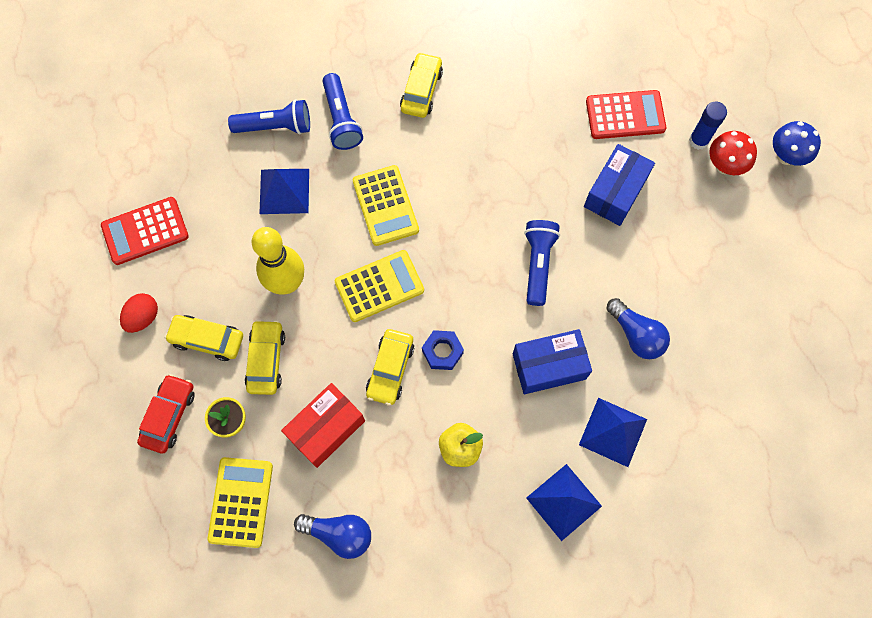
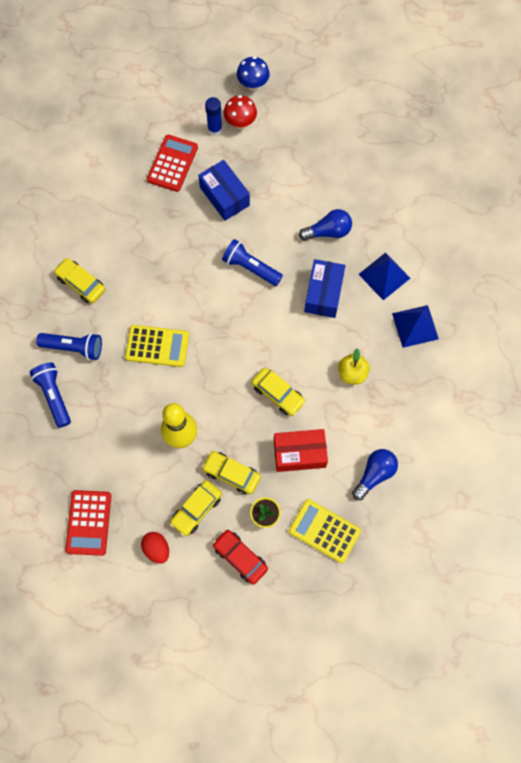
camera: 65 degrees left, 0 degrees up
blue flashlight [228,99,310,134] -> blue flashlight turned 45 degrees counterclockwise [30,363,71,428]
blue pyramid [259,169,309,214] -> none
red box [281,383,365,468] -> red box turned 75 degrees counterclockwise [274,429,328,472]
yellow calculator [335,250,424,322] -> none
blue nut [422,330,464,370] -> none

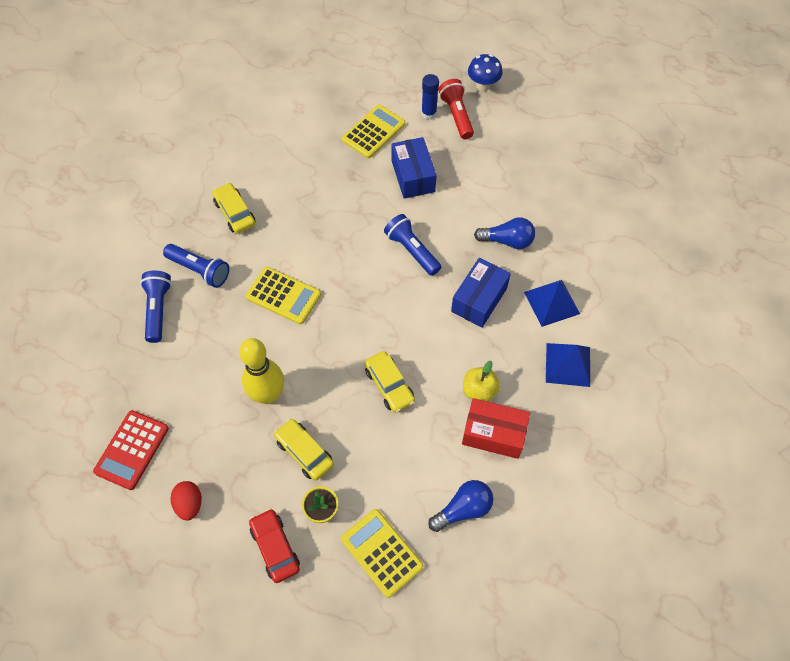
camera: 20 degrees right, 10 degrees down
red calculator [147,135,198,192] -> yellow calculator [342,105,405,158]
yellow car [170,480,222,536] -> none
red mushroom [224,95,257,129] -> red flashlight [438,79,474,139]
red box [274,429,328,472] -> red box moved to [462,398,530,459]

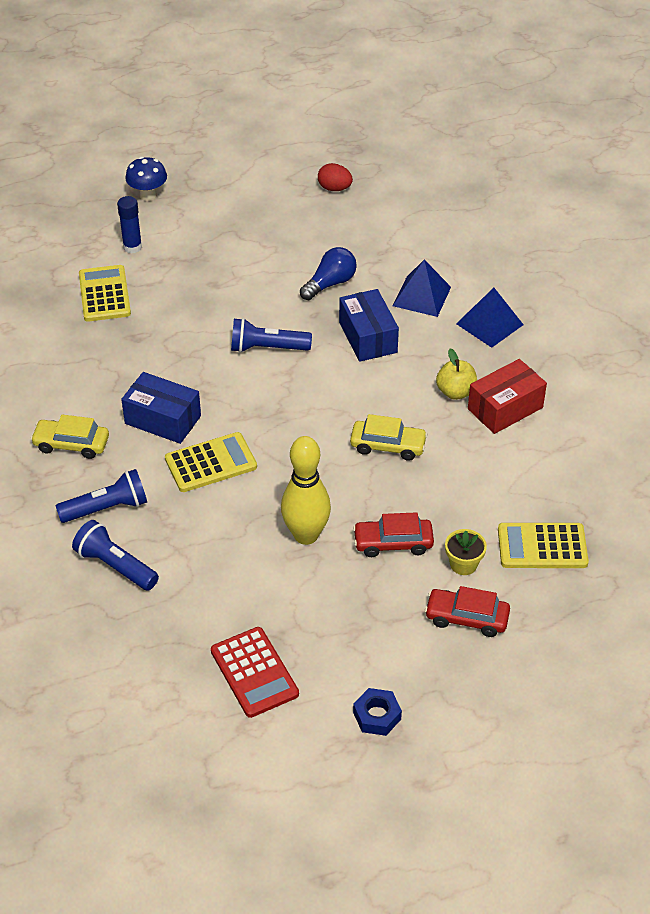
camera: 50 degrees left, 15 degrees down
red egg [171,481,202,521] -> red egg moved to [318,163,353,191]
yellow car [274,419,334,481] -> red car [353,512,434,557]
blue box [391,137,437,199] -> blue box moved to [121,372,201,444]
blue light bulb [428,480,493,532] -> none
red flashlight [438,79,474,139] -> none
none -> blue nut [353,688,402,736]

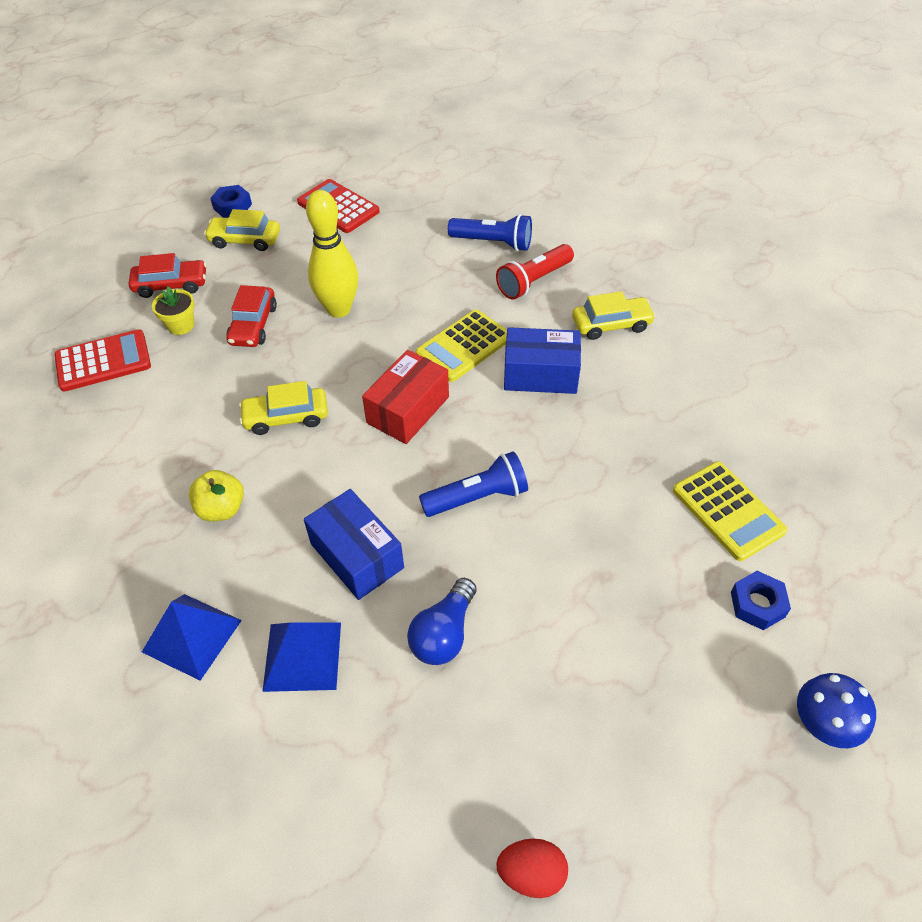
camera: 160 degrees right, 5 degrees up
blue flashlight [56,469,147,523] -> red flashlight [496,244,574,299]
blue glue stick [117,196,142,254] -> blue nut [731,571,791,630]
red car [353,512,434,557] -> red car turned 120 degrees clockwise [226,285,277,347]
red box [468,359,547,434] -> red box moved to [362,350,449,444]
yellow calculator [498,523,589,568] -> red calculator [54,329,151,392]
none -> yellow car [204,209,280,251]

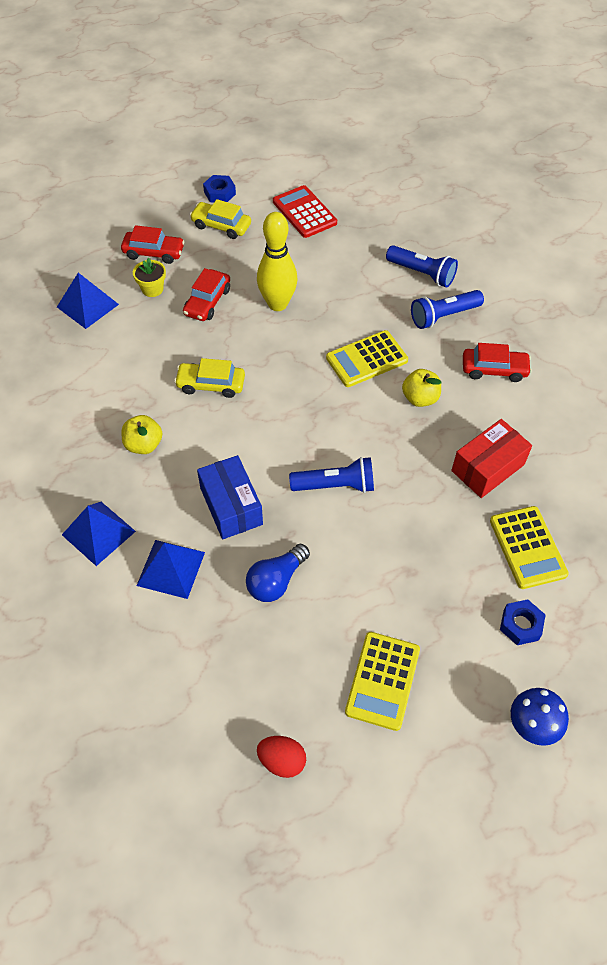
camera: 15 degrees right, 5 degrees up
red calculator [54,329,151,392] -> blue pyramid [57,273,119,329]
red box [362,350,449,444] -> red box moved to [451,419,532,498]
red flashlight [496,244,574,299] -> blue flashlight [411,290,484,329]
blue box [504,327,581,394] -> yellow apple [402,369,441,407]
yellow car [572,291,656,340] -> red car [463,343,532,382]
none -> yellow calculator [345,632,420,731]

